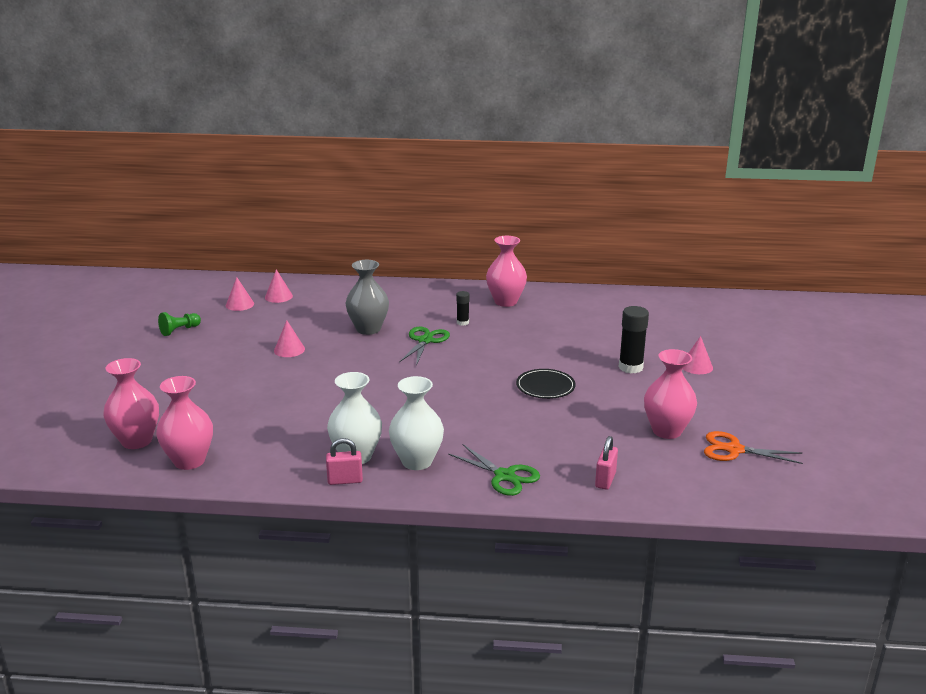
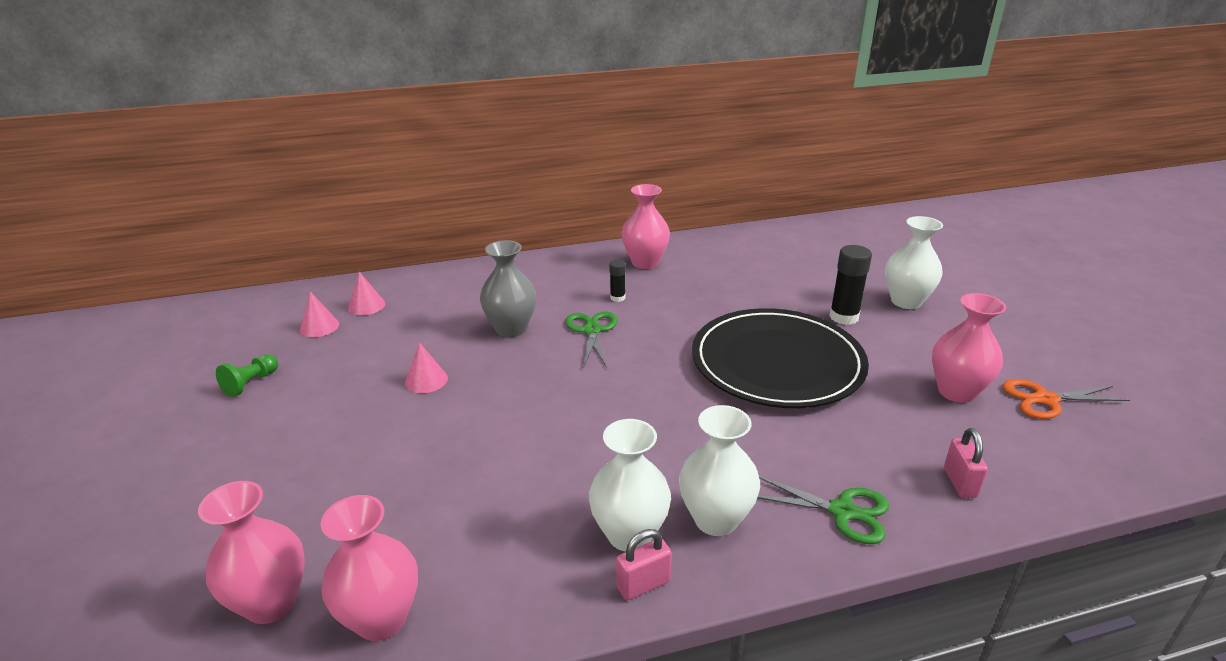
camera: 20 degrees left, 5 degrees up
black plate [516,369,576,399] -> black plate [692,308,869,408], size x2.33
pink cone [683,336,713,374] -> white vase [885,216,943,309]

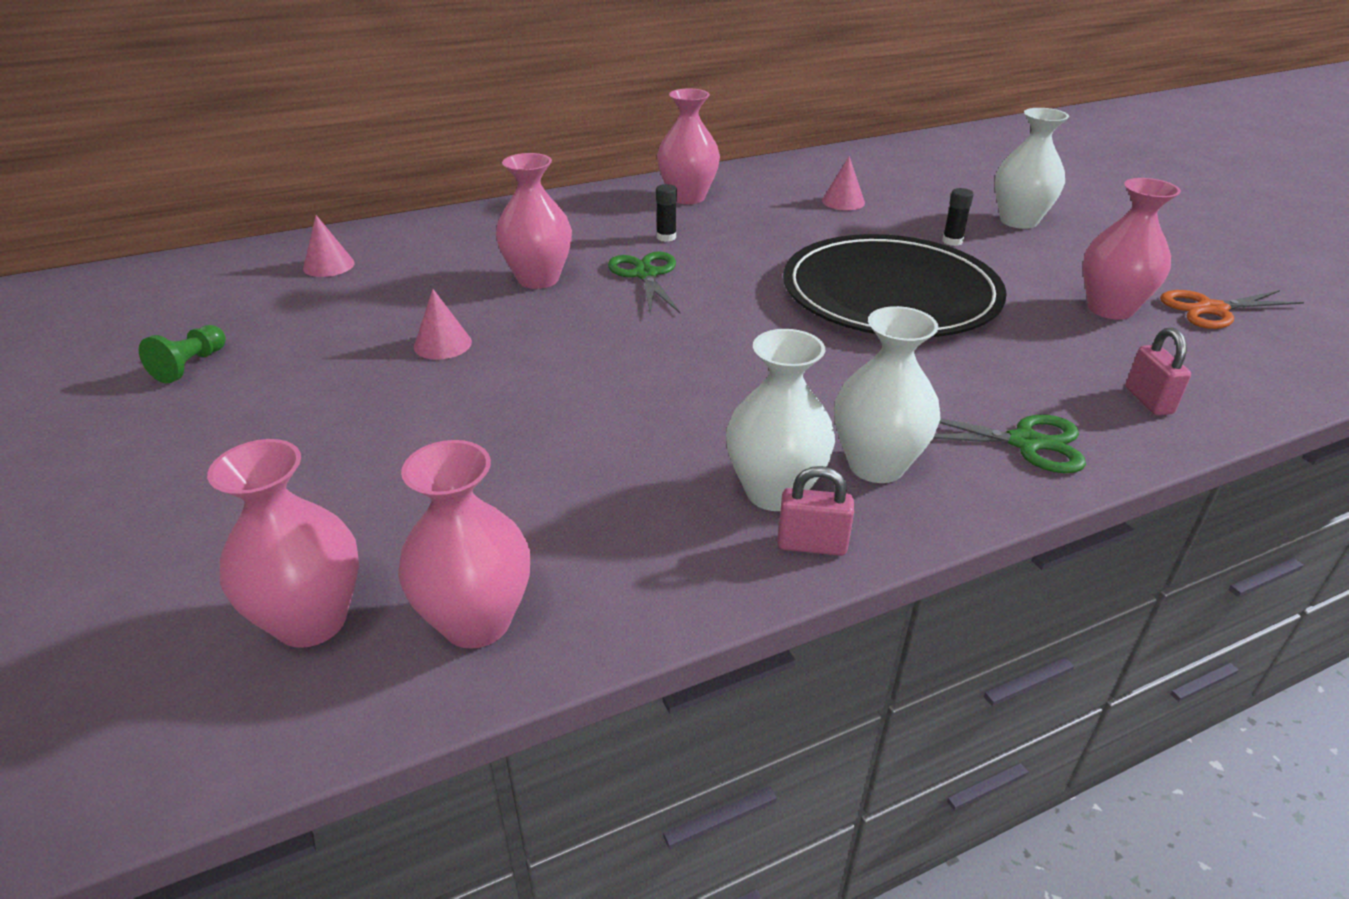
camera: 10 degrees left, 5 degrees up
pink cone [300,292,339,337] -> pink cone moved to [822,156,865,210]
grey vase [480,240,536,337] -> pink vase [496,153,572,289]
pink padlock [616,529,672,600] -> pink padlock turned 45 degrees clockwise [777,466,854,556]
black glue stick [829,245,872,325] -> black glue stick [942,188,974,246], size x0.56

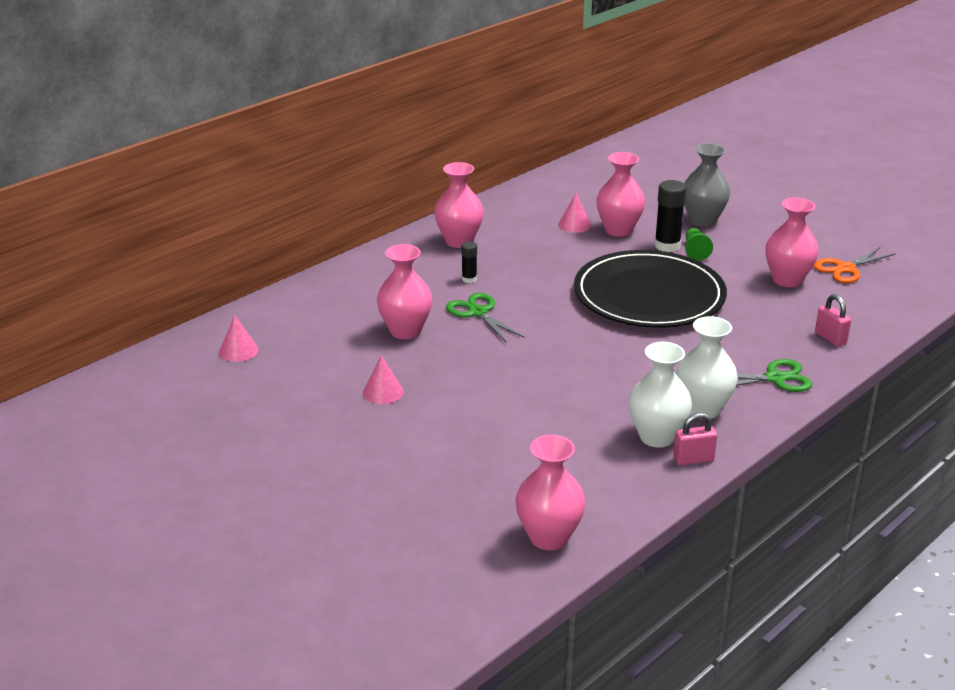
camera: 20 degrees left, 5 degrees down
green pawn [139,325,226,383] -> green pawn moved to [685,228,713,261]
pink vase [207,439,359,648] -> pink vase moved to [596,152,645,237]
black glue stick [942,188,974,246] -> black glue stick [654,180,686,252], size x1.78
white vase [995,108,1069,229] -> grey vase [684,143,730,227]

